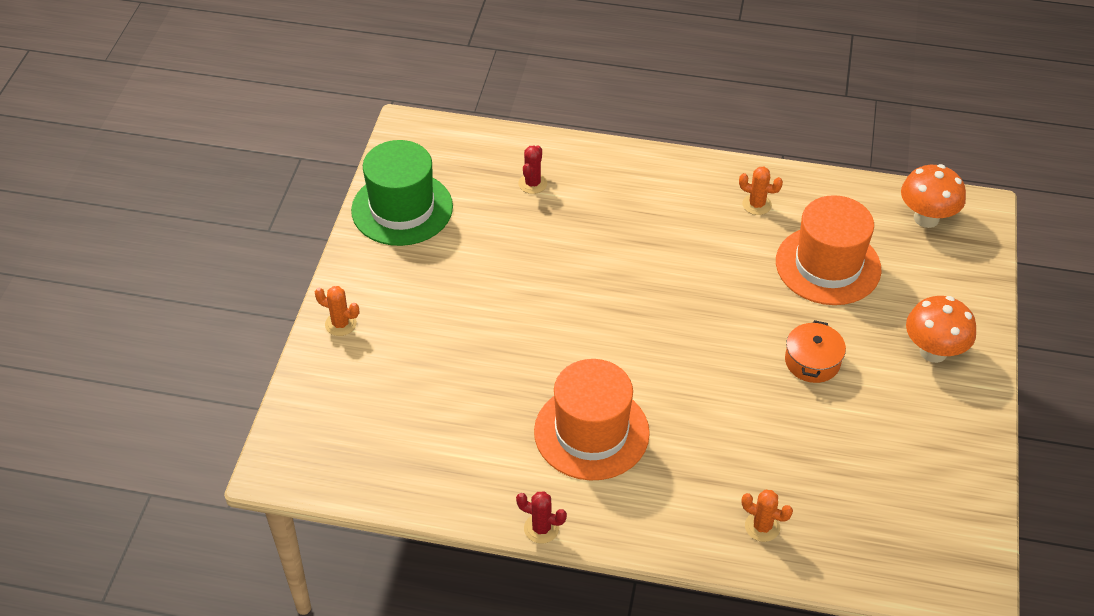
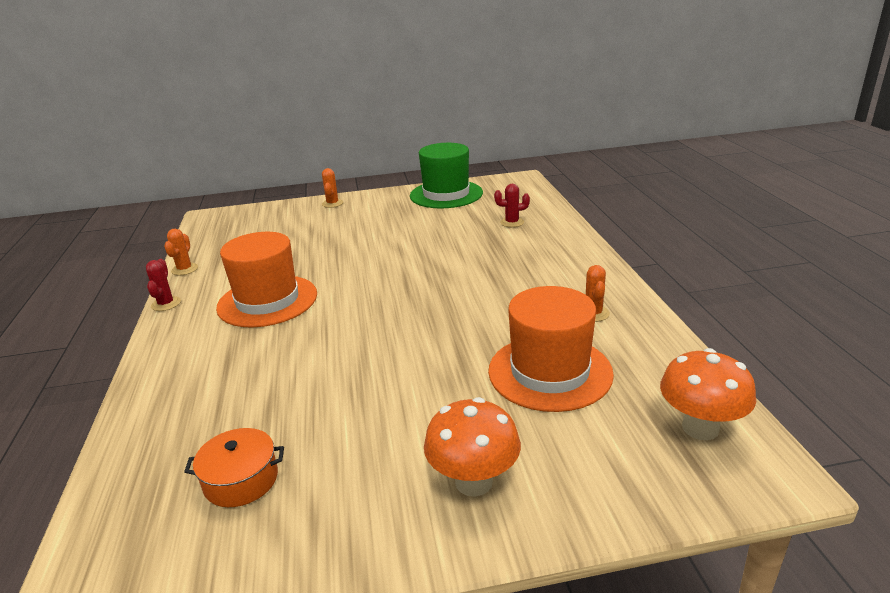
camera: 70 degrees right, 20 degrees down
orange cactus [741,490,793,542] -> orange cactus moved to [164,229,198,275]
orange pot [785,320,846,383] -> orange pot moved to [184,428,284,507]

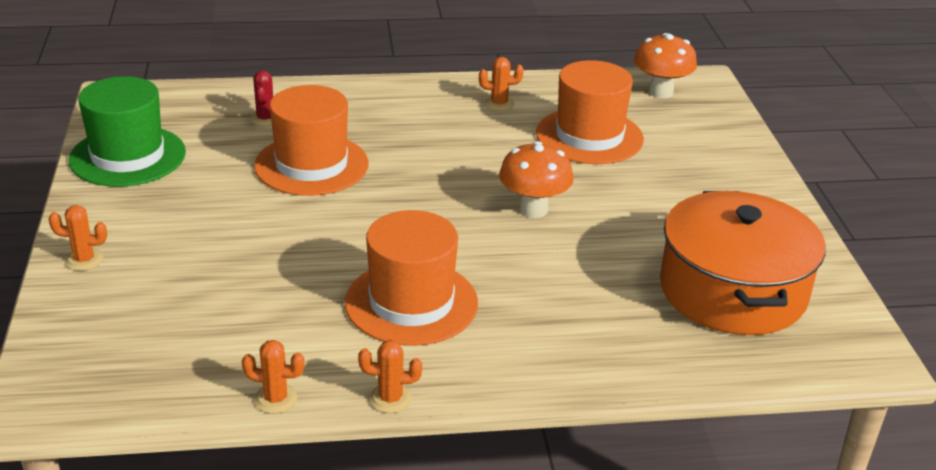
camera: 90 degrees left, 5 degrees up
red cactus [146,259,181,311] -> orange cactus [358,340,422,413]
orange pot [184,428,284,507] -> orange pot [660,191,825,335], size x2.27
orange mushroom [424,397,521,497] -> orange mushroom moved to [499,141,574,218]
none -> orange hat [254,85,369,196]

